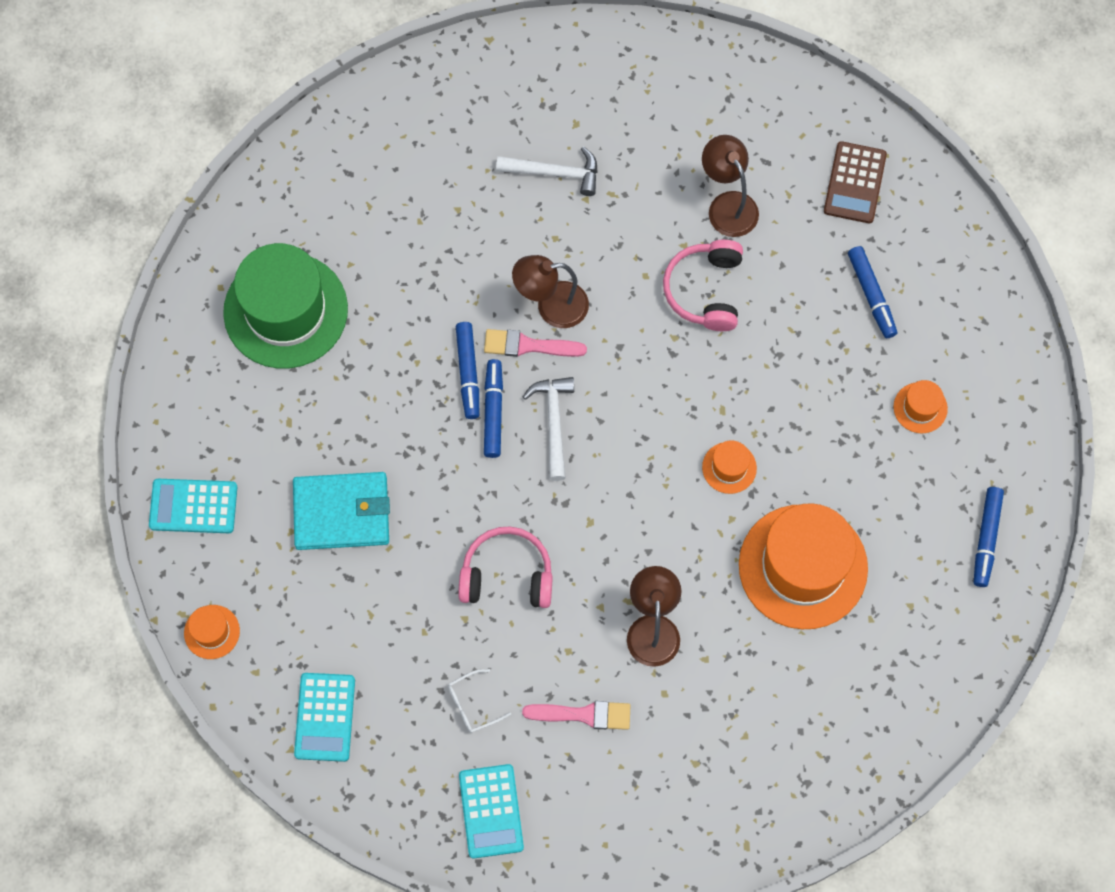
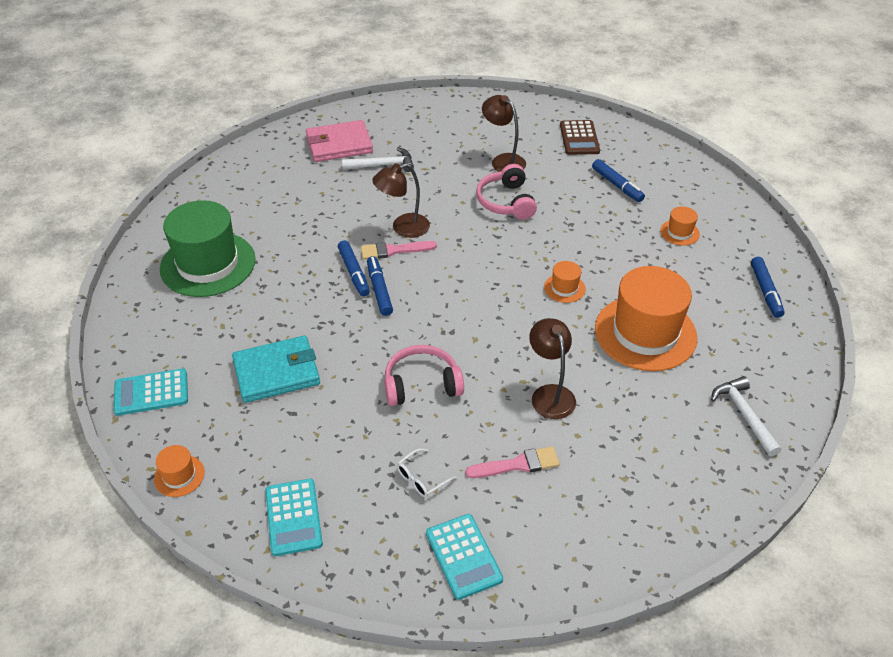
camera: 15 degrees left, 25 degrees down
white hammer [523,377,574,481] -> white hammer moved to [711,376,781,456]
none -> pink wallet [306,120,373,162]

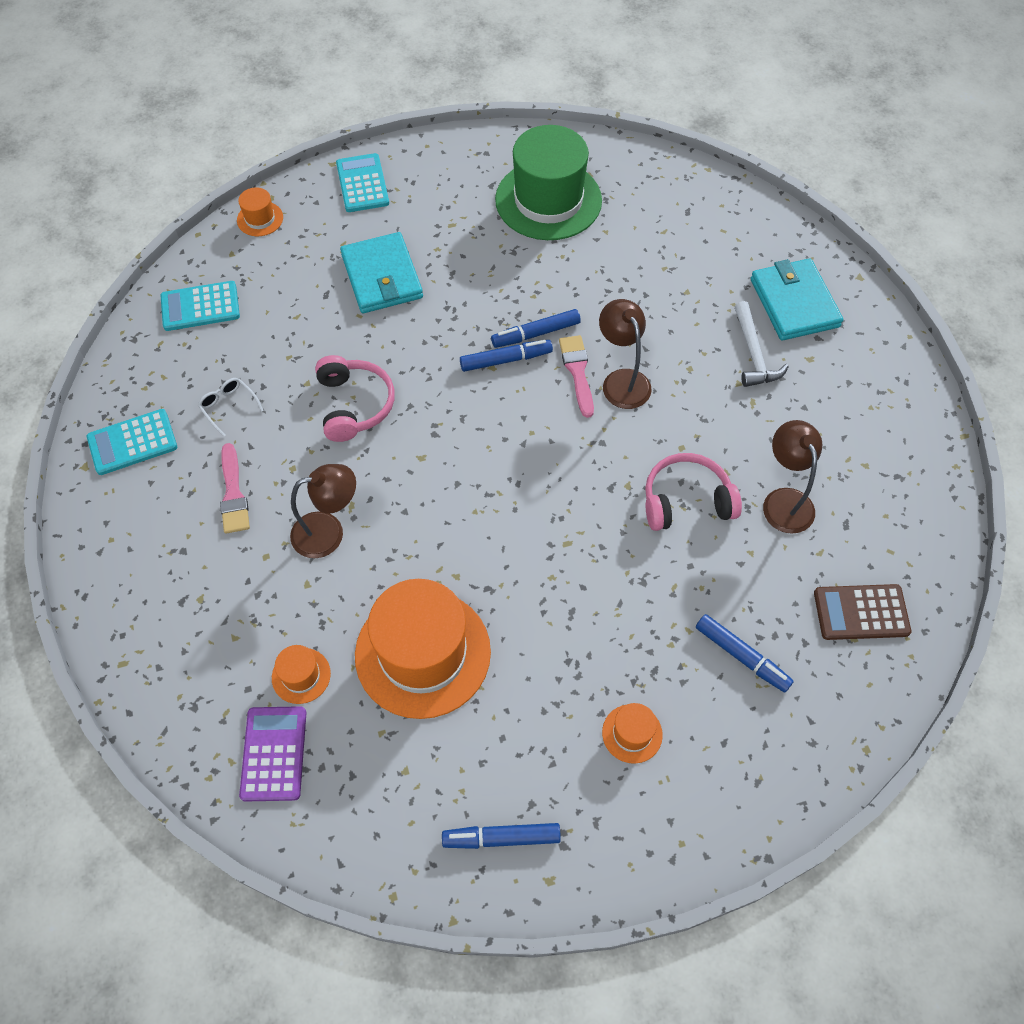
camera: 90 degrees right, 15 degrees up
pink wallet [306,120,373,162] -> turquoise wallet [751,258,843,341]
brown lamp [482,95,526,172] -> brown lamp turned 60 degrees counterclockwise [763,420,822,534]
orange hat [544,261,586,303] -> orange hat moved to [272,645,331,704]
blue marker [592,159,645,202] -> blue marker turned 105 degrees counterclockwise [696,614,794,692]
white hammer [711,376,781,456] -> purple calculator [239,706,306,802]

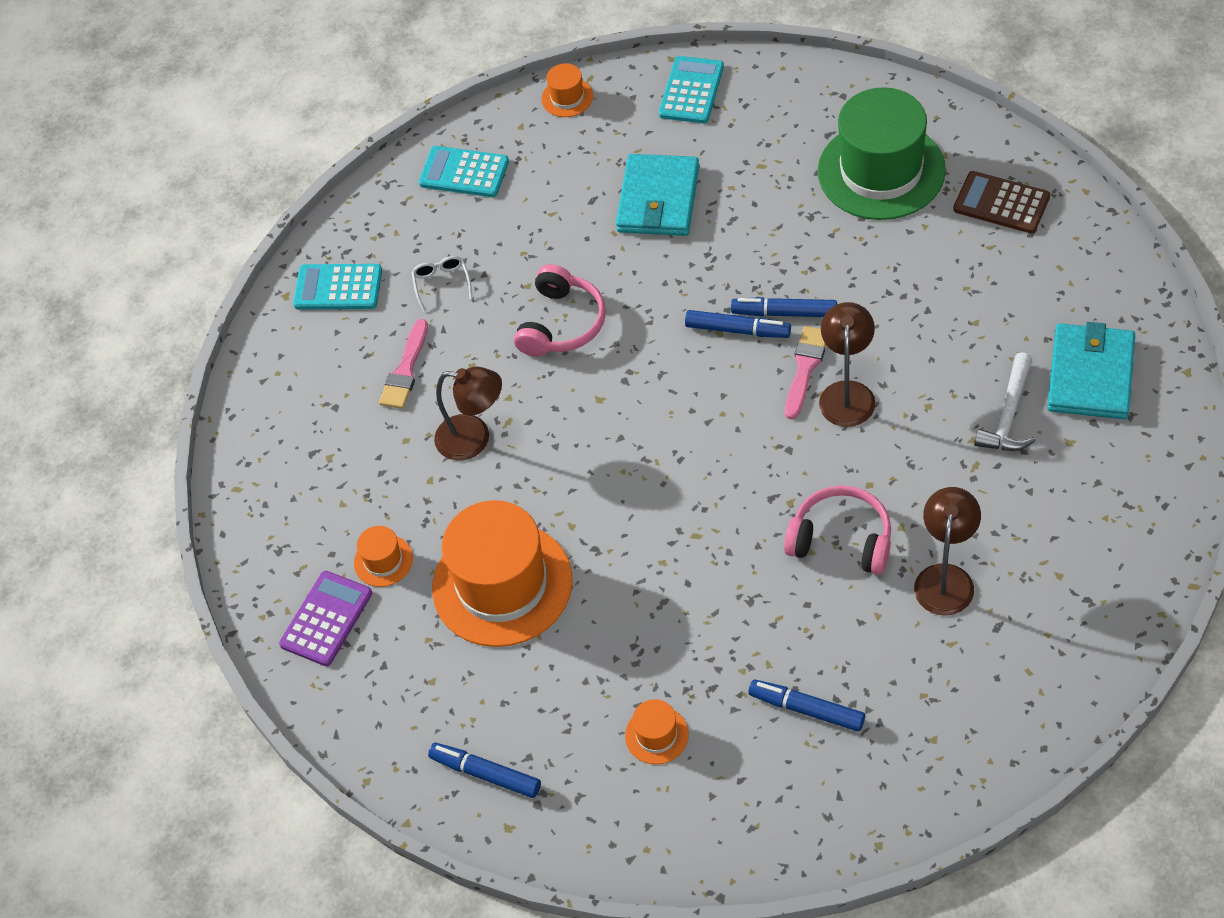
camera: 35 degrees right, 5 degrees down
blue marker [696,614,794,692] -> blue marker turned 135 degrees clockwise [748,680,865,732]
brown calculator [814,584,911,640] -> brown calculator moved to [953,171,1050,234]

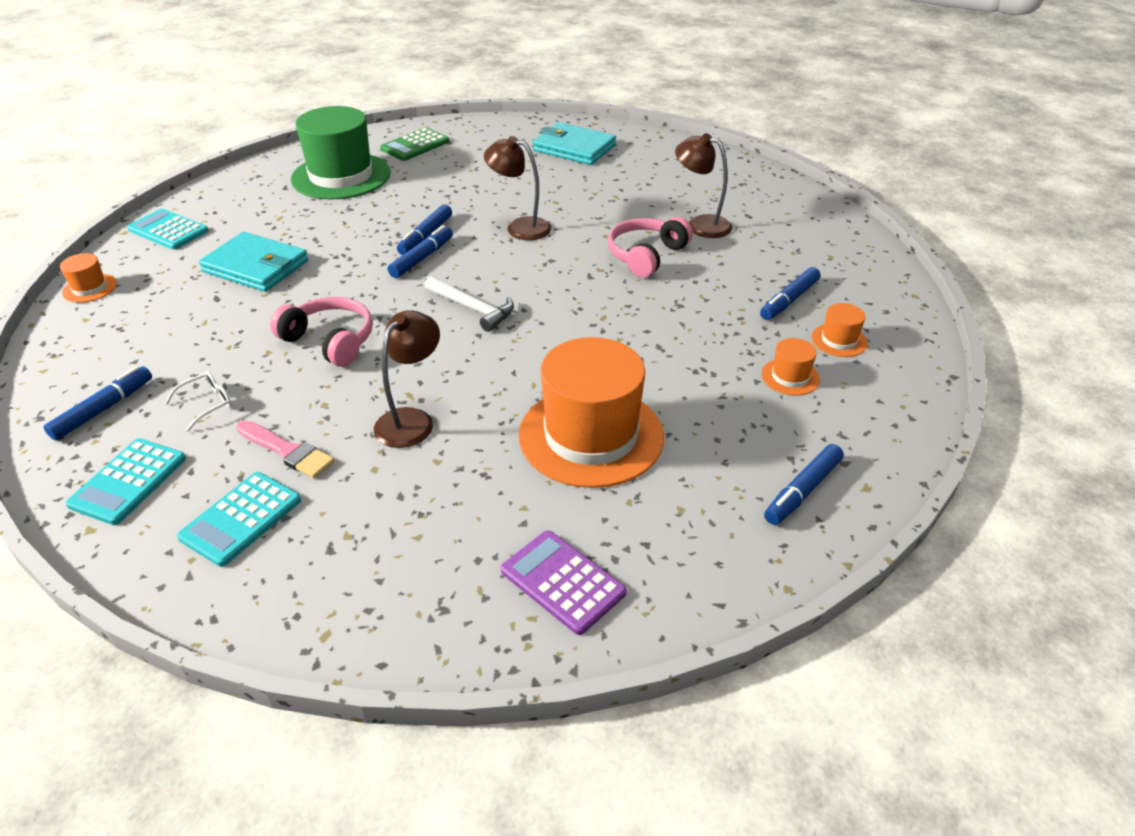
camera: 80 degrees left, 15 degrees down
orange hat [354,526,413,587] -> orange hat moved to [811,303,868,357]
white glasses [411,256,473,312] -> white glasses turned 135 degrees clockwise [165,371,232,431]
turquoise calculator [419,146,509,197] -> turquoise calculator moved to [177,472,301,567]
pink brush [785,326,826,419] -> none
brown calculator [953,171,1050,234] -> green calculator [380,127,450,161]
white hammer [974,352,1036,451] -> white hammer moved to [424,276,514,332]
none -> blue marker [44,366,152,441]

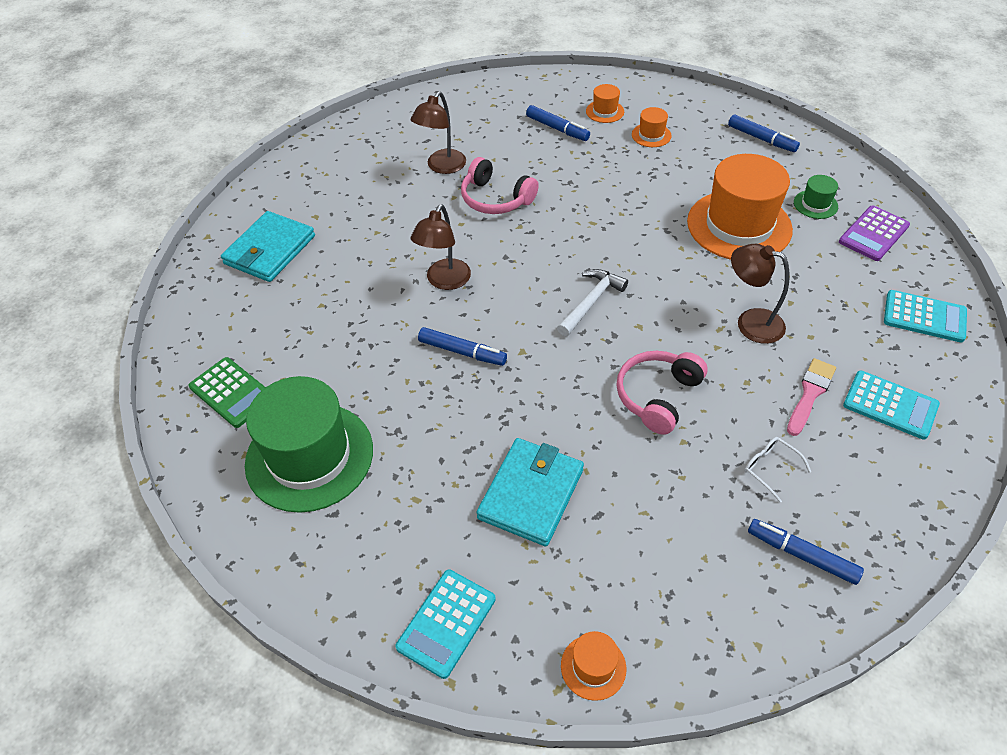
camera: 90 degrees left, 10 degrees up
turquoise calculator [66,439,186,525] -> turquoise calculator moved to [884,290,967,342]
blue marker [388,225,453,278] -> none
none -> green hat [794,175,838,219]

